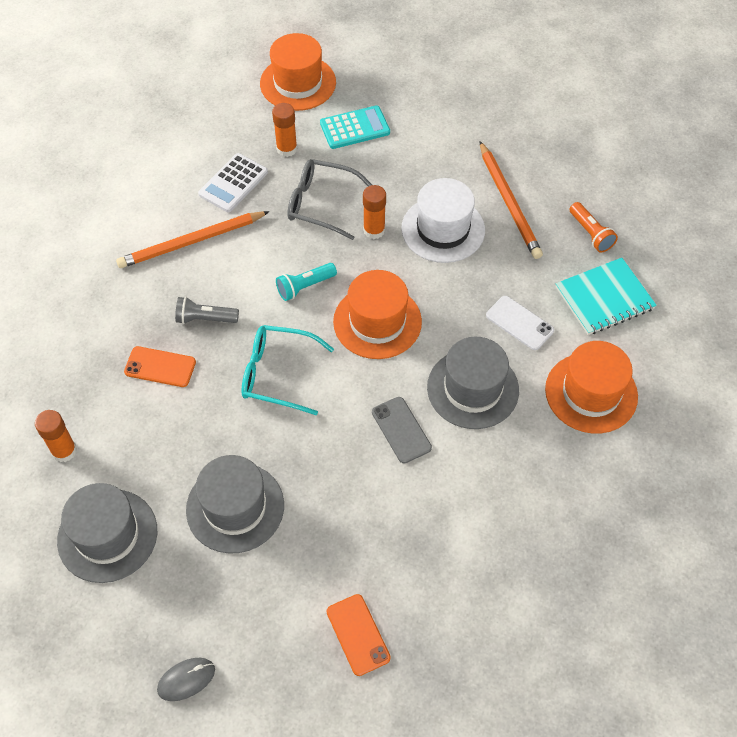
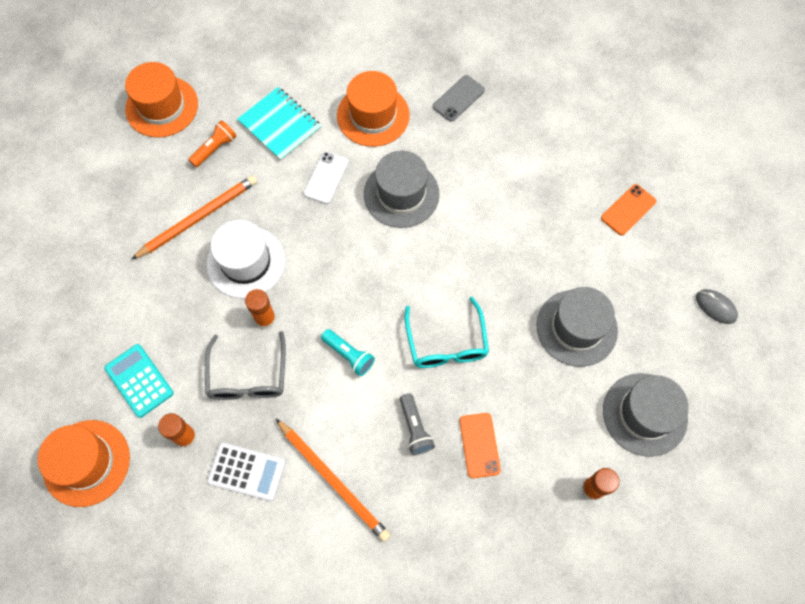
camera: 110 degrees left, 10 degrees up
orange hat [333,270,422,359] -> orange hat moved to [125,62,198,138]
grey phone [372,397,432,463] -> grey phone moved to [433,75,485,122]

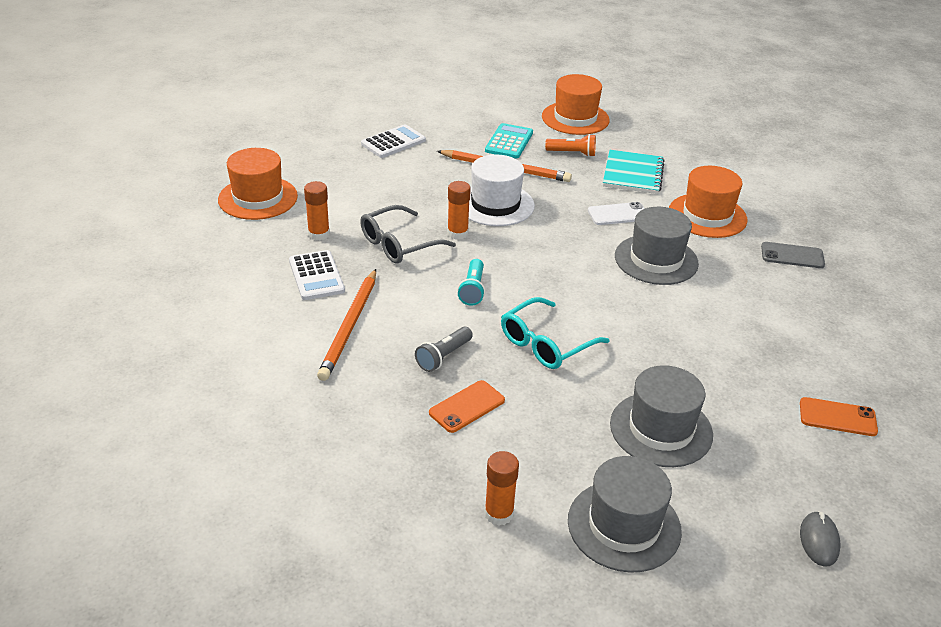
camera: 55 degrees right, 30 degrees down
turquoise calculator [104,344,174,418] -> turquoise calculator moved to [485,123,533,158]
none -> white calculator [361,124,426,158]

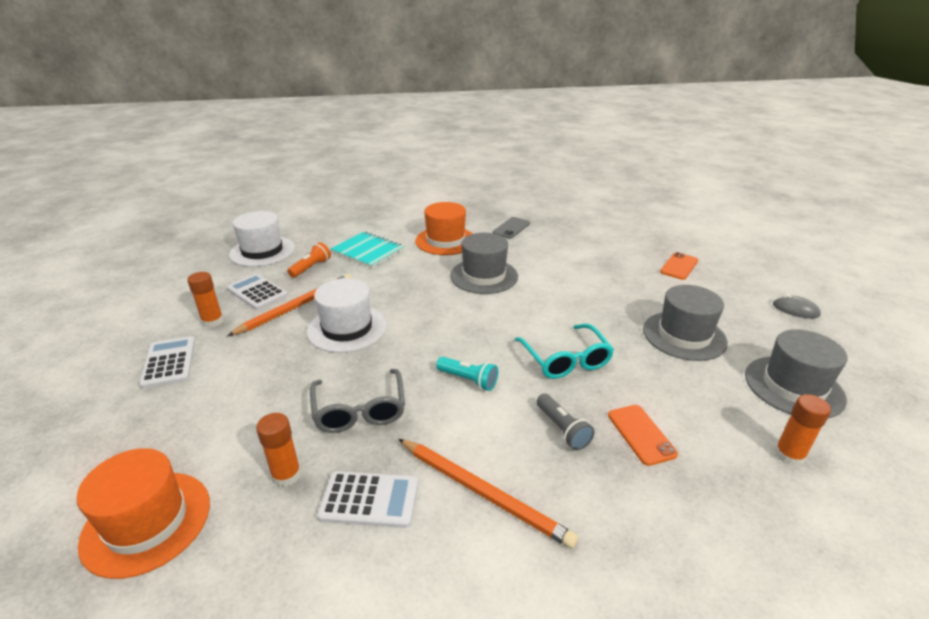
camera: 65 degrees left, 5 degrees down
orange glue stick [447,181,471,239] -> orange glue stick moved to [187,272,224,328]
turquoise calculator [485,123,533,158] -> white calculator [227,274,288,310]
orange hat [542,74,610,135] -> white hat [229,211,295,267]
white phone [588,202,645,225] -> none

